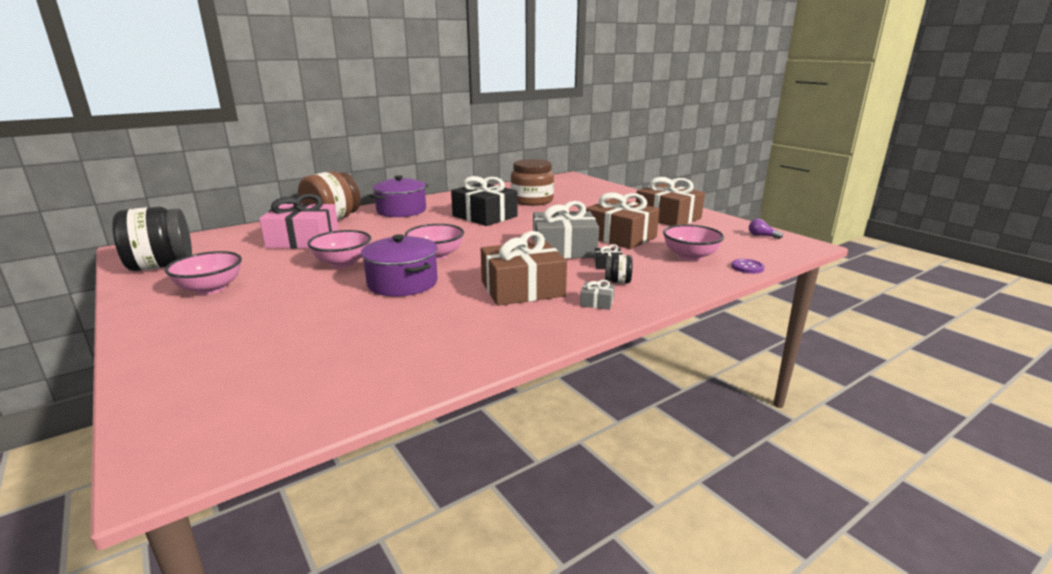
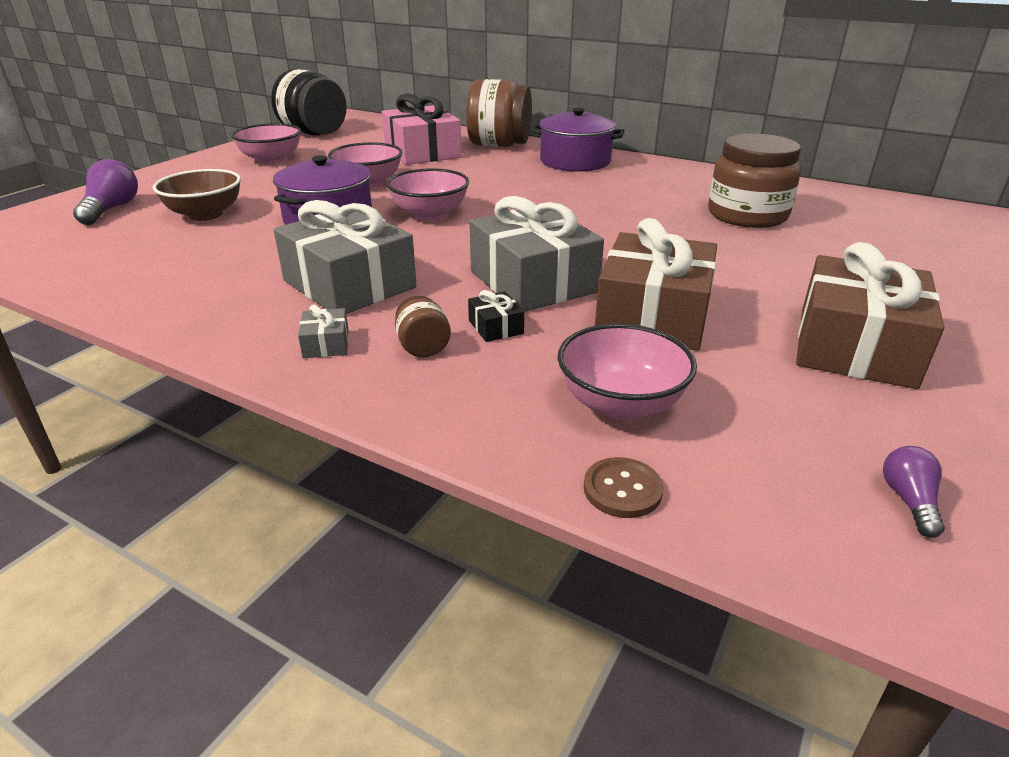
camera: 65 degrees right, 10 degrees up
black gift [451,176,517,226] -> none
brown gift [481,231,567,306] -> grey gift [274,200,417,314]
black jar [605,255,633,283] -> brown jar [395,296,451,357]
purple button [731,259,765,274] -> brown button [584,457,663,518]
none -> purple light bulb [73,159,138,225]
none -> brown bowl [153,169,241,221]

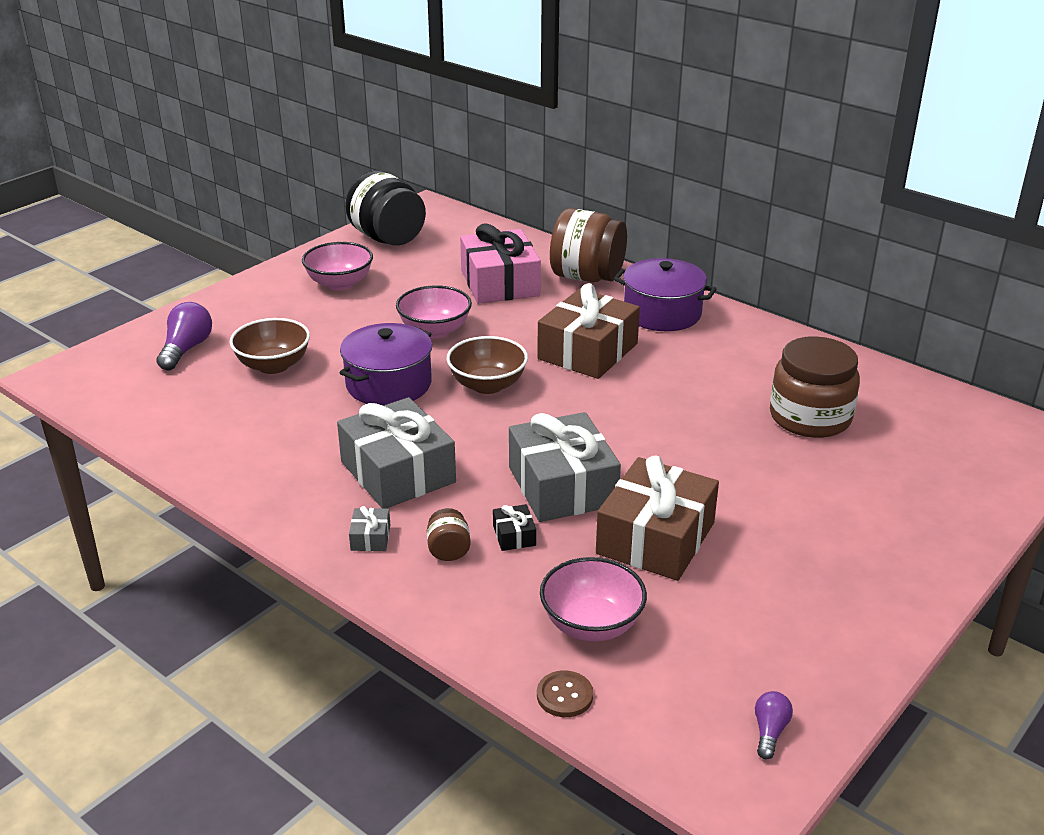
camera: 10 degrees right, 0 degrees up
pink bowl [386,168,469,220] -> brown bowl [447,336,528,394]
brown gift [796,242,944,389] -> brown gift moved to [537,283,640,379]

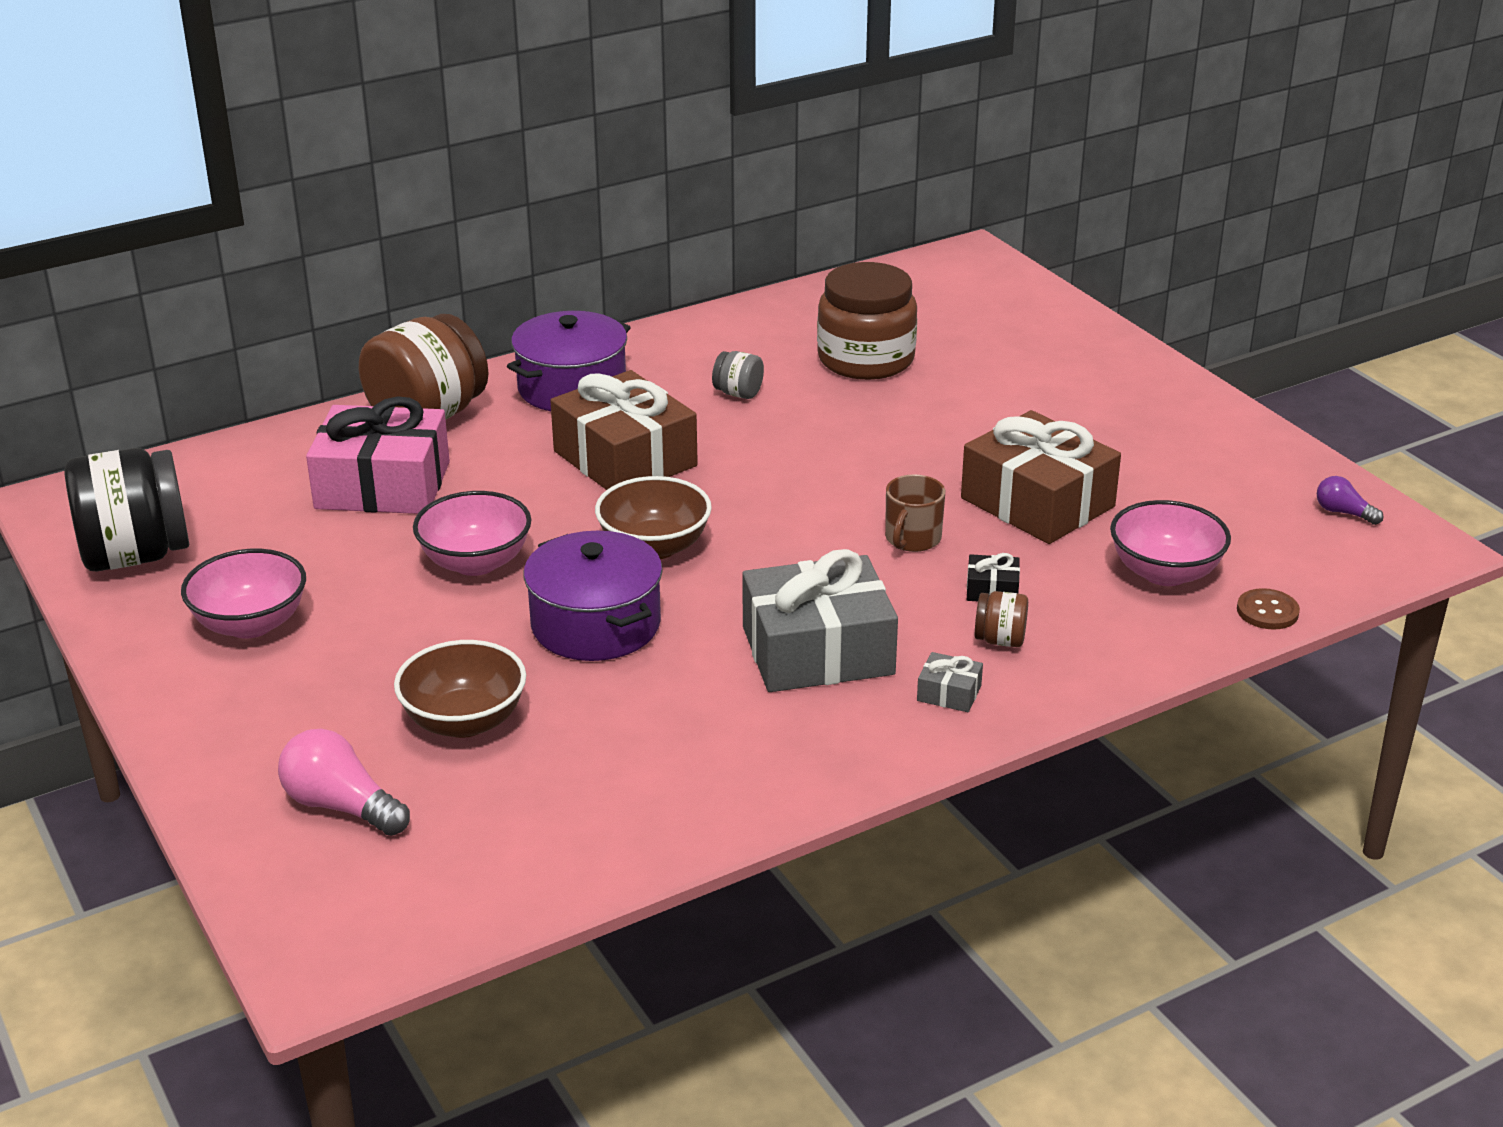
camera: 70 degrees left, 0 degrees up
purple light bulb [156,302,212,371] -> pink light bulb [278,729,410,836]
grey gift [509,412,621,522] -> brown mug [885,474,945,552]
none -> grey jar [712,351,764,399]

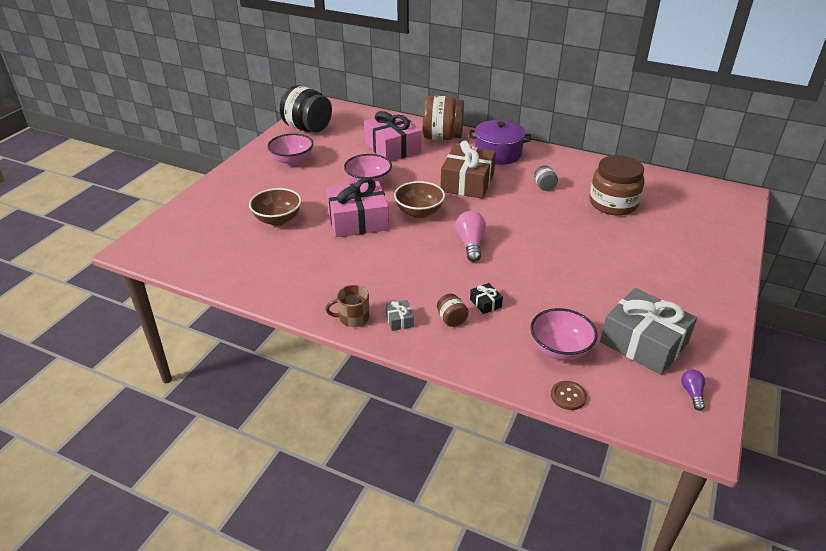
camera: 55 degrees right, 5 degrees up
pink light bulb [278,729,410,836] -> pink light bulb moved to [455,211,486,262]
purple pot [524,531,663,661] -> pink gift [326,178,389,237]
grey gift [742,549,898,692] -> grey gift moved to [600,288,697,375]
brown mug [885,474,945,552] -> brown mug moved to [325,285,369,327]
brown gift [961,410,1121,544] -> none

